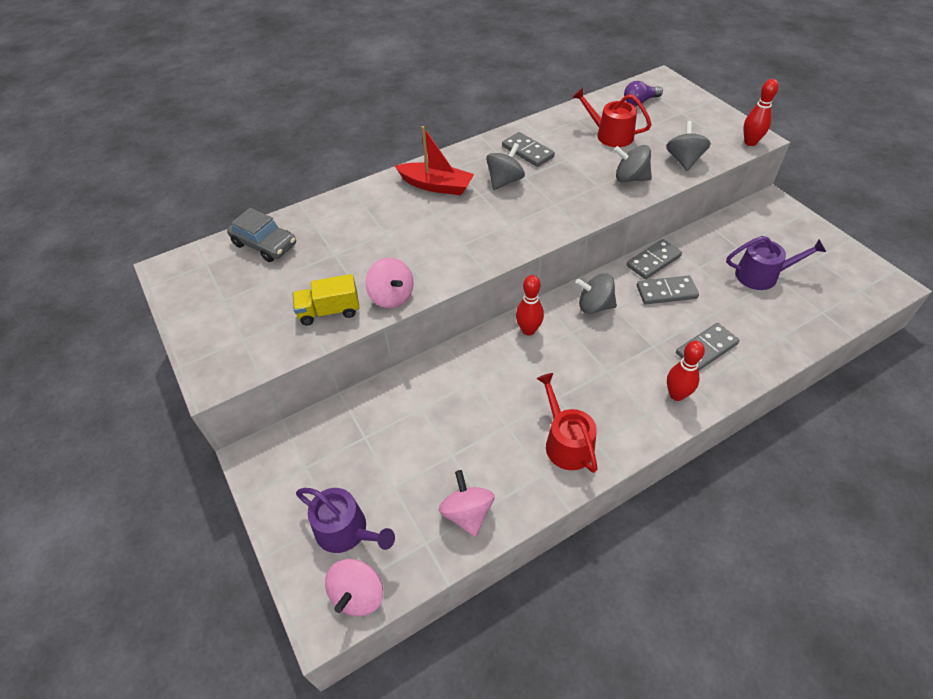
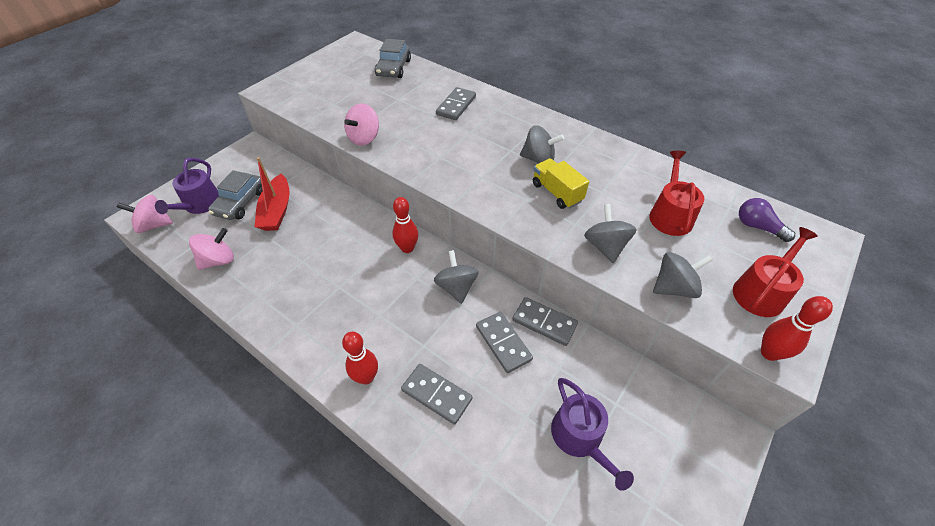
camera: 65 degrees right, 0 degrees up
yellow truck [293,274,360,325] -> yellow truck moved to [533,158,589,209]
red boat [395,126,474,195] -> red boat moved to [255,157,290,231]
grey domino [502,132,555,167] -> grey domino moved to [436,87,476,120]
red watering can [537,373,598,473] -> red watering can moved to [733,227,818,317]
none -> grey car [208,170,263,220]

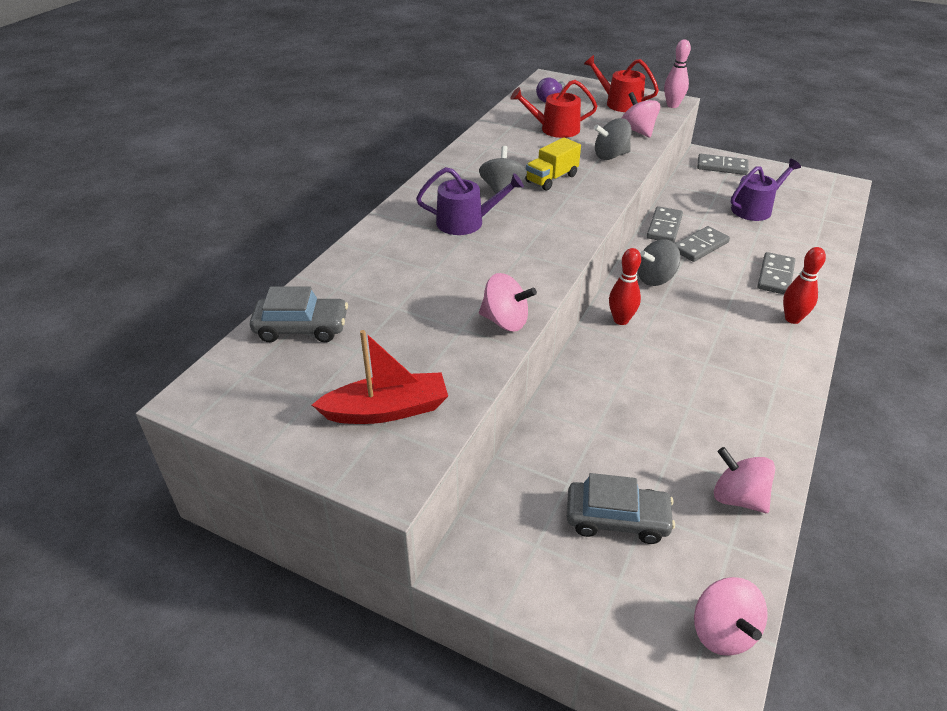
camera: 100 degrees left, 10 degrees down
purple watering can [155,158,219,214] -> purple watering can moved to [416,167,524,235]
red boat [255,157,290,231] -> red boat moved to [312,330,448,424]
grey domino [436,87,476,120] -> grey domino moved to [697,154,749,175]
grey spinning top [653,252,713,298] -> pink spinning top [622,92,660,138]
red bowling pin [761,296,833,361] -> pink bowling pin [664,39,691,108]

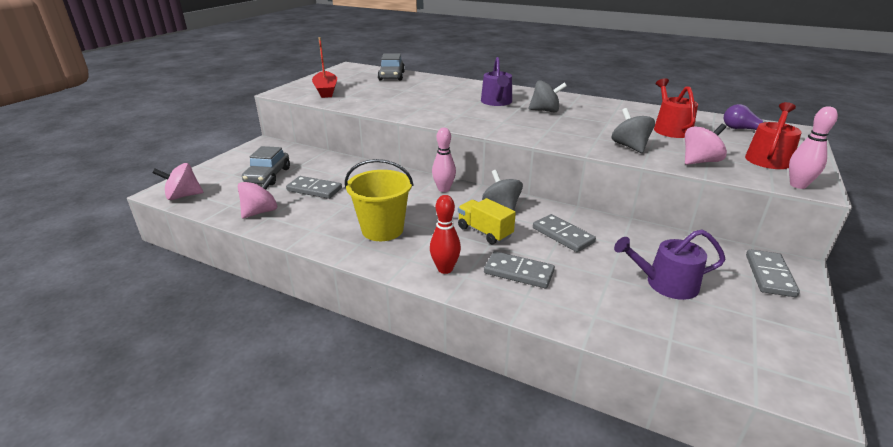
camera: 90 degrees right, 10 degrees down
pink spinning top [479,273,537,332] -> none
yellow truck [526,137,581,191] -> yellow truck moved to [458,198,516,244]
red bowling pin [609,248,641,325] -> pink bowling pin [432,128,456,192]
grey domino [647,206,683,242] -> grey domino moved to [286,176,342,199]
purple watering can [731,159,801,221] -> purple watering can turned 120 degrees clockwise [614,229,725,300]
none -> yellow bucket [345,159,413,241]

